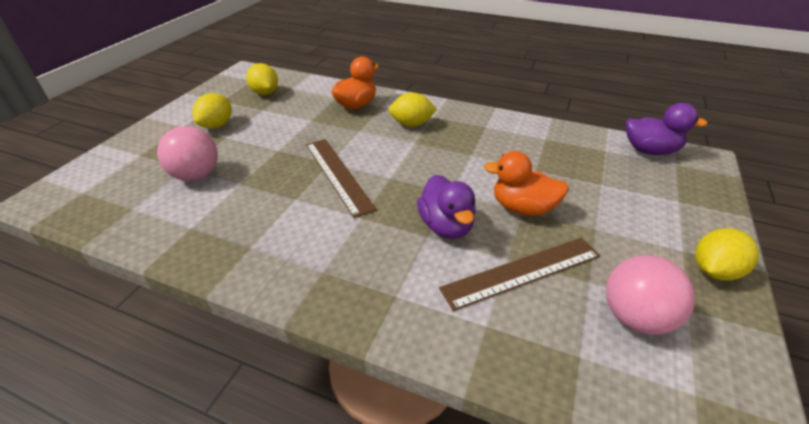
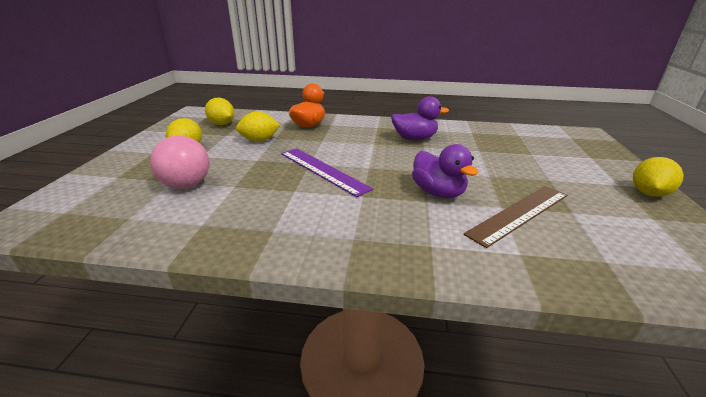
camera: 15 degrees left, 10 degrees down
brown ruler [306,139,377,218] -> purple ruler [281,148,373,197]
yellow lemon [389,92,437,127] -> yellow lemon moved to [236,111,280,142]
orange duck [484,151,569,216] -> none
pink ball [606,255,695,335] -> none
purple duck [626,103,707,155] -> purple duck moved to [391,96,449,140]

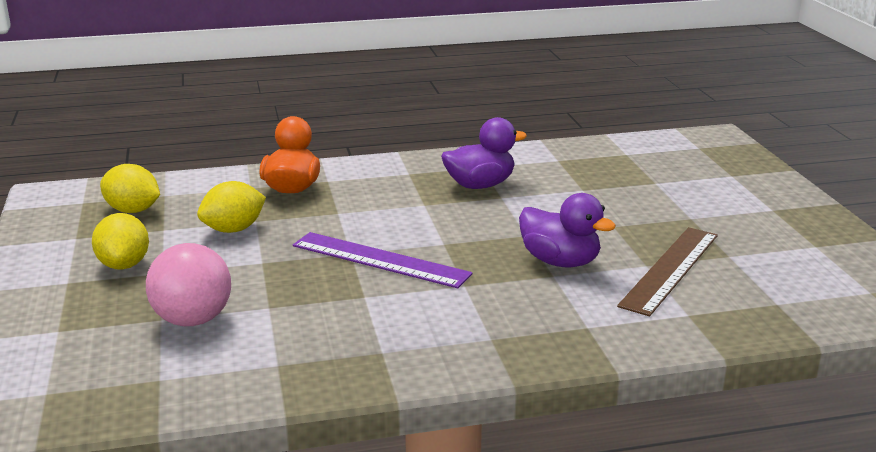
camera: 20 degrees left, 5 degrees down
yellow lemon [633,157,684,197] -> none

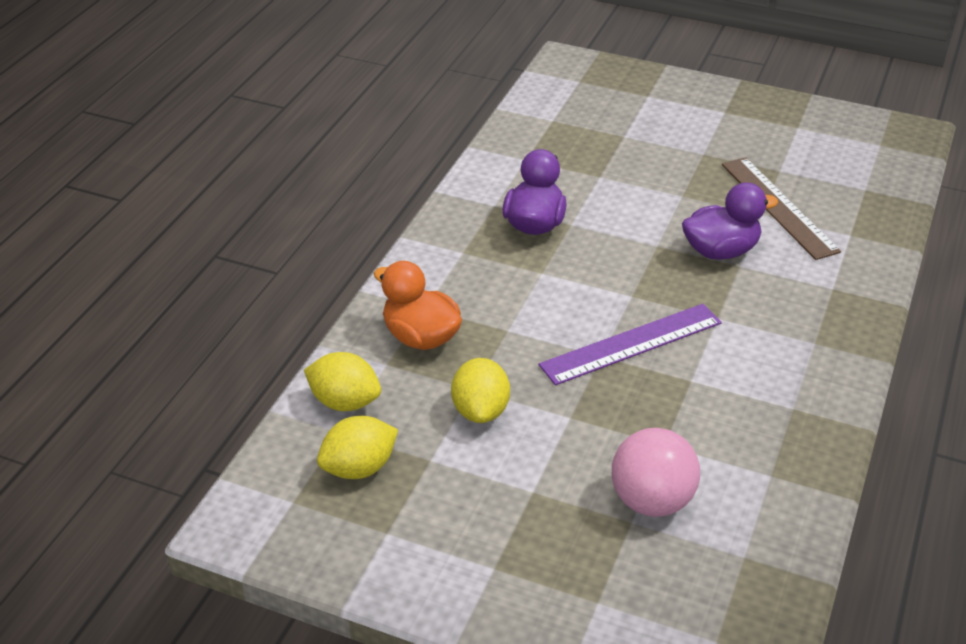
camera: 55 degrees left, 15 degrees up
yellow lemon [92,213,149,269] -> yellow lemon moved to [304,352,381,411]

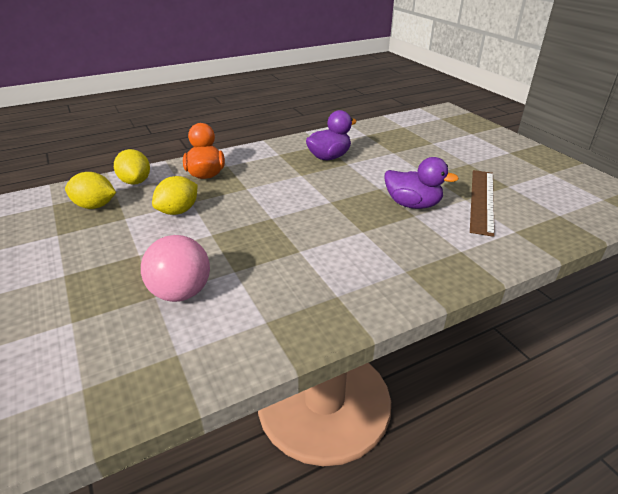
camera: 40 degrees right, 5 degrees down
purple ruler [539,304,722,385] -> none

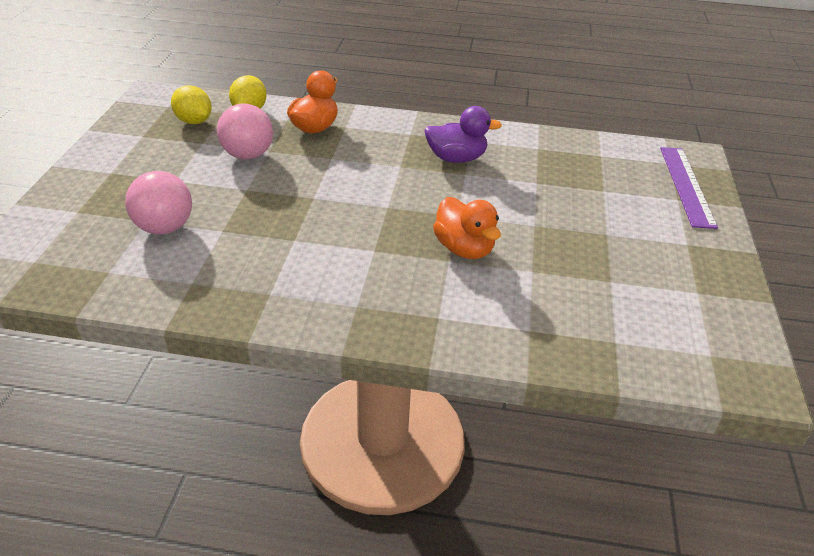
camera: 35 degrees right, 5 degrees up
yellow lemon [152,176,198,215] -> pink ball [217,104,273,159]
purple duck [385,157,459,209] -> orange duck [433,197,501,259]
brown ruler [470,170,495,237] -> none
none -> purple ruler [660,147,718,229]

